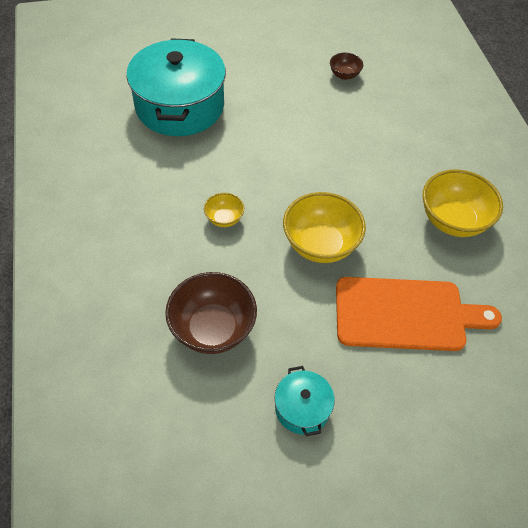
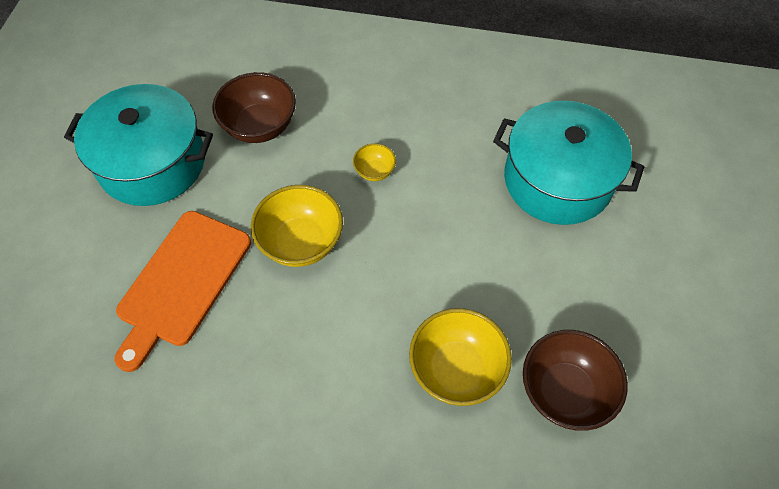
camera: 115 degrees right, 5 degrees up
turquoise pot [275,366,335,436] -> turquoise pot [64,84,213,206], size x2.20
brown bowl [330,53,363,80] -> brown bowl [523,330,628,431], size x1.95
yellow bowl [423,170,503,237] -> yellow bowl moved to [409,308,512,406]

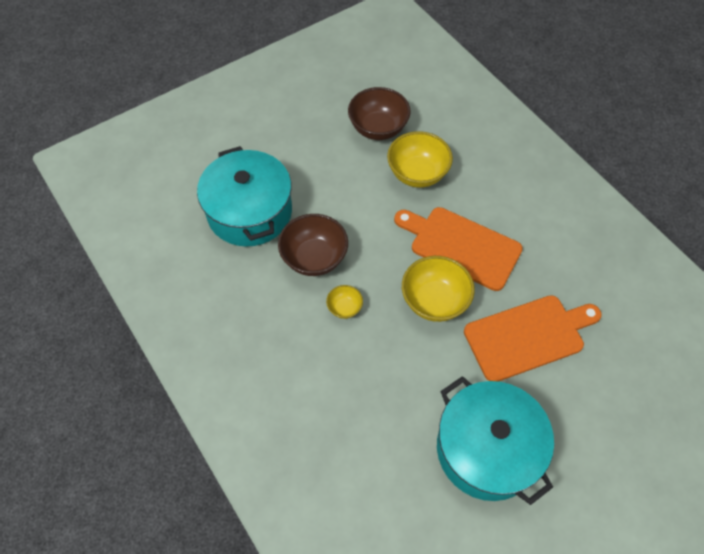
camera: 135 degrees left, 0 degrees up
brown bowl [212,72,296,143] -> brown bowl moved to [278,214,348,276]
none -> orange cutting board [394,207,523,291]

